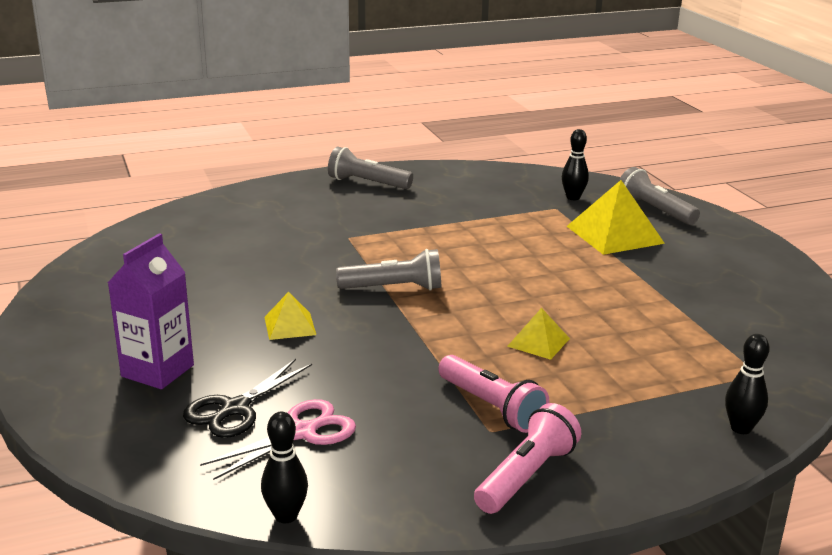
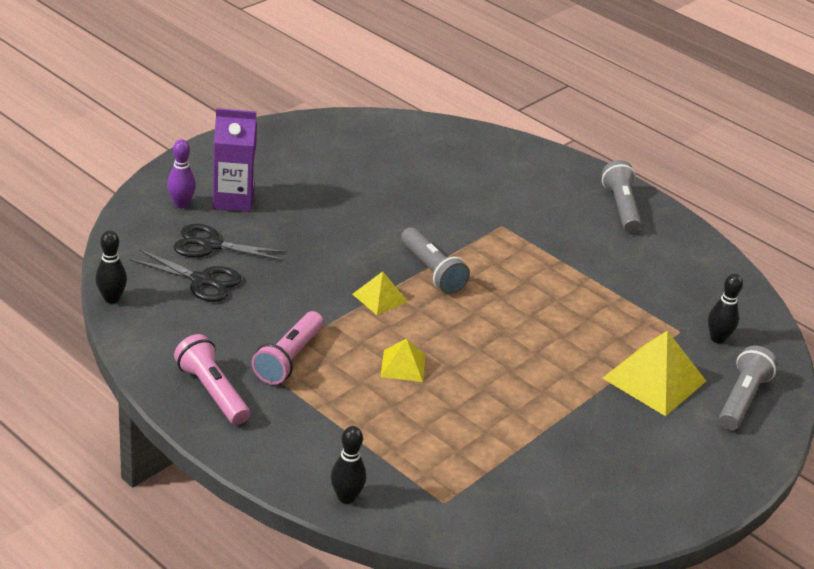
camera: 60 degrees right, 10 degrees up
pink scissors [200,399,356,480] -> black scissors [129,249,241,302]
yellow pyramid [264,292,316,340] -> yellow pyramid moved to [352,271,408,315]
pink flashlight [474,403,581,514] -> pink flashlight turned 135 degrees counterclockwise [174,334,250,425]
none -> purple bowling pin [167,139,196,208]

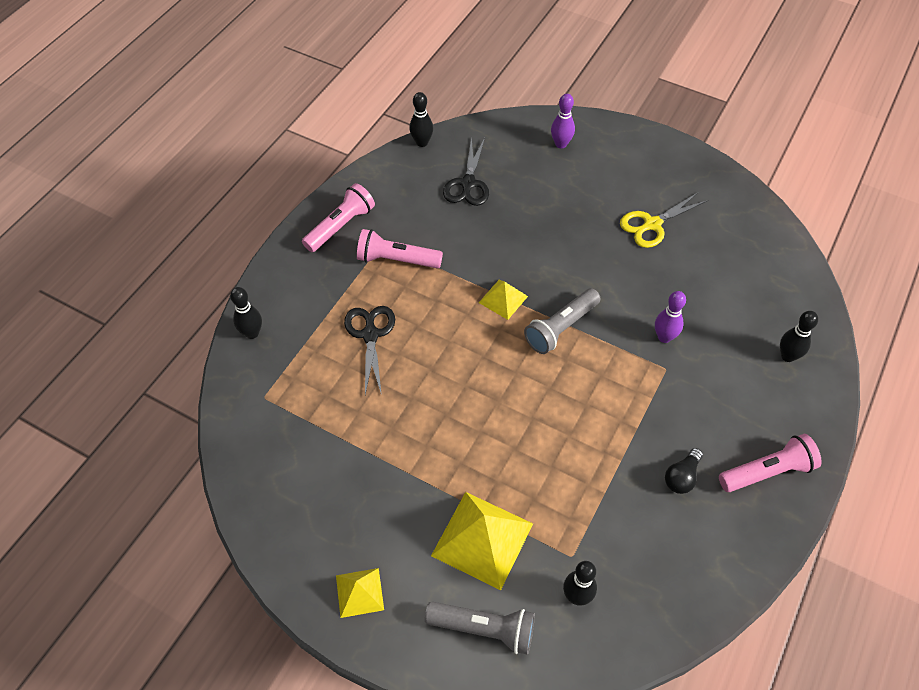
camera: 80 degrees right, 20 degrees up
black scissors [174,224,288,261] -> black scissors moved to [344,306,395,395]
purple carton [213,108,257,212] -> none
yellow pyramid [380,339,425,382] -> yellow pyramid moved to [336,568,384,618]
grey flashlight [602,160,641,233] -> pink flashlight [719,434,822,492]
none -> yellow scissors [620,193,708,248]
none -> purple bowling pin [655,291,686,343]
none -> black light bulb [665,448,703,494]
none -> black bowling pin [780,311,818,362]

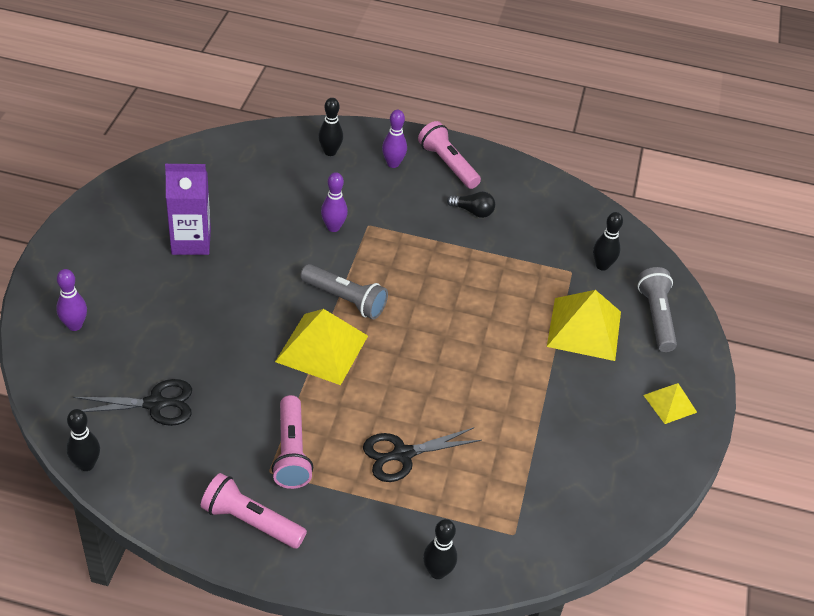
camera: 110 degrees left, 10 degrees down
yellow pyramid [479,280,528,320] -> yellow pyramid [275,309,368,385], size x1.82
yellow scissors [620,193,708,248] -> purple carton [165,164,211,255]
none -> purple bowling pin [382,110,407,168]

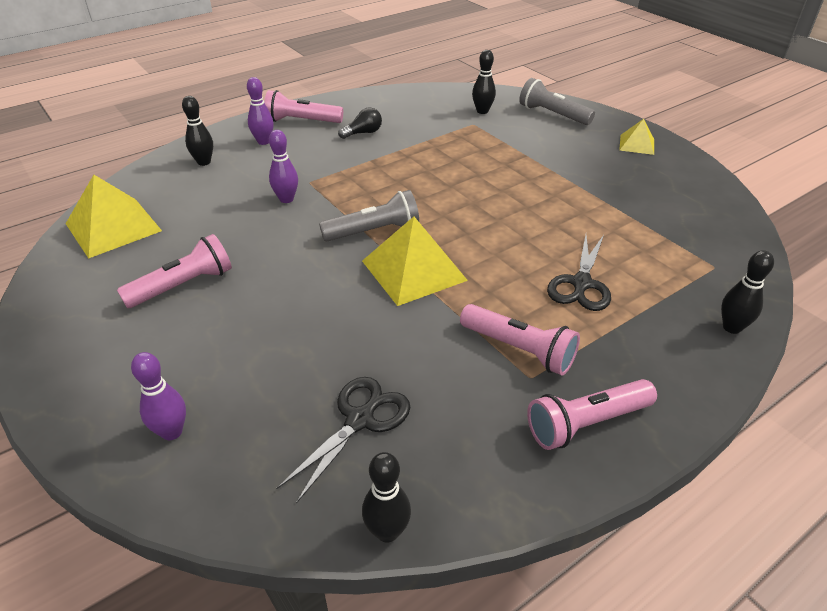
camera: 45 degrees left, 5 degrees down
purple carton [165,164,211,255] -> pink flashlight [117,234,232,308]
yellow pyramid [547,290,621,361] -> yellow pyramid moved to [65,175,162,258]

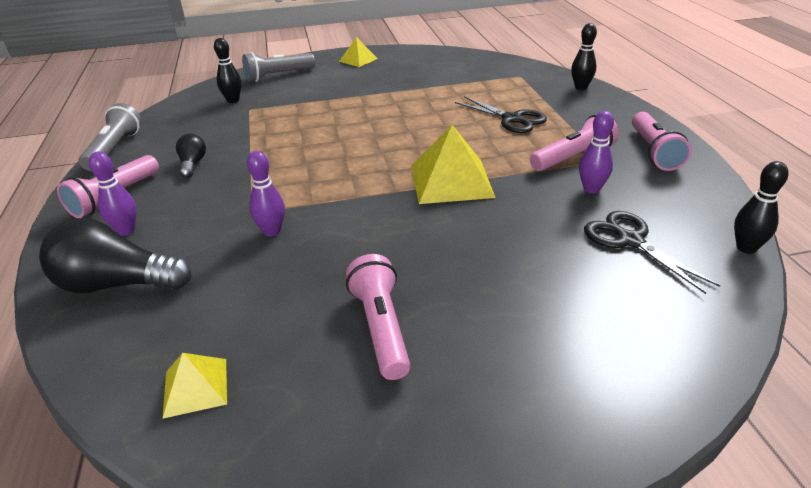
camera: 65 degrees left, 5 degrees down
yellow pyramid [65,175,162,258] -> yellow pyramid [162,353,227,419], size x0.55
purple bowling pin [131,352,186,440] -> purple bowling pin moved to [579,111,614,194]
black bowling pin [182,96,213,166] -> black light bulb [39,218,192,293]
grey flashlight [319,190,419,241] -> grey flashlight moved to [79,103,142,171]

